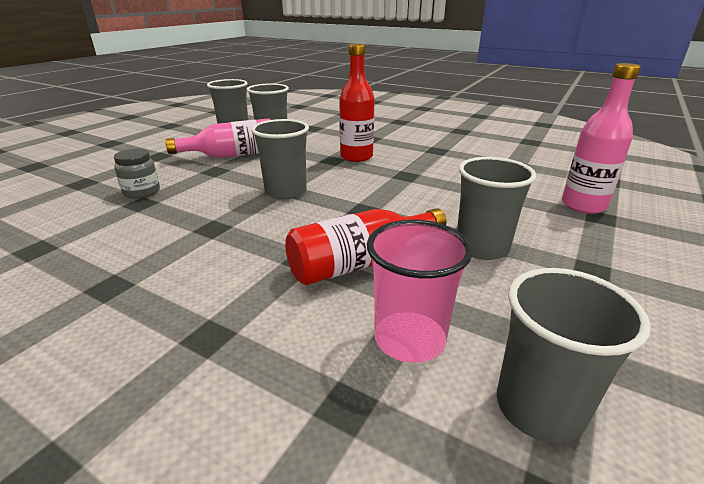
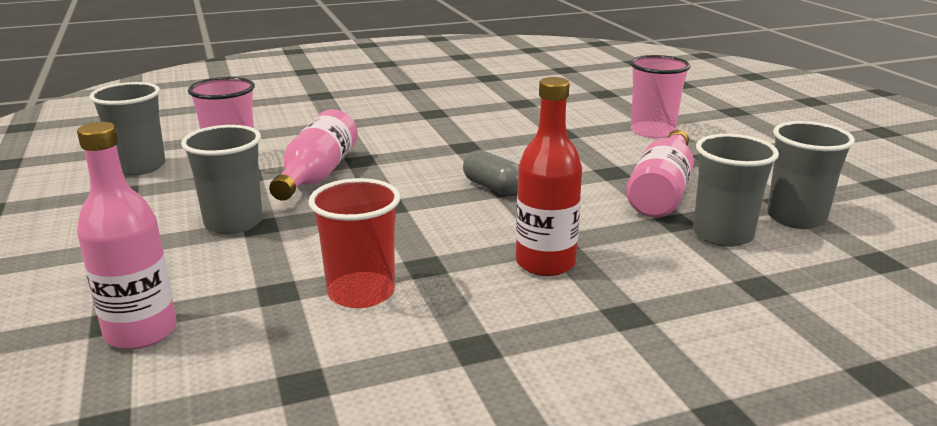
camera: 130 degrees right, 5 degrees down
grey jar [114,149,160,199] -> none
grey cup [251,119,309,200] -> grey capsule [463,150,519,195]
red bottle [285,208,446,285] -> pink bottle [269,109,358,201]
none -> red cup [308,178,400,308]
none -> pink cup [630,55,690,138]

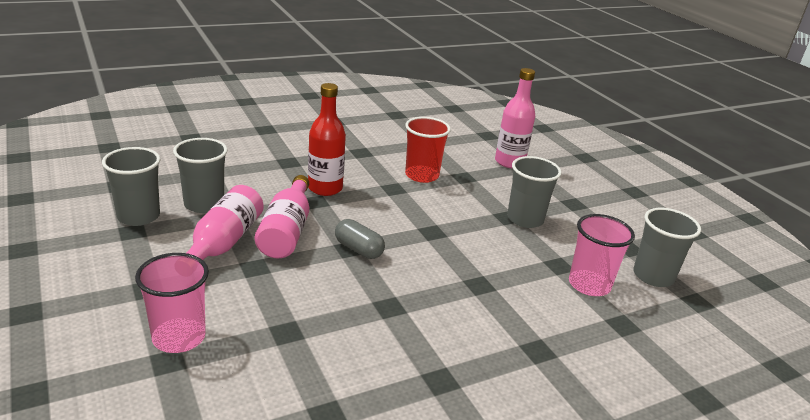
camera: 170 degrees right, 5 degrees up
pink bottle [269,109,358,201] -> pink bottle moved to [255,175,309,259]

